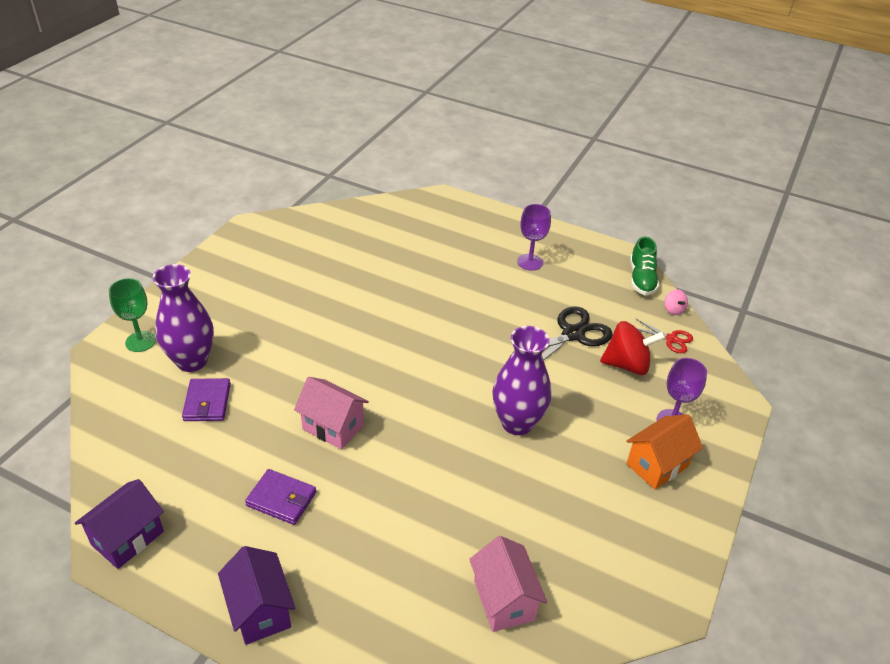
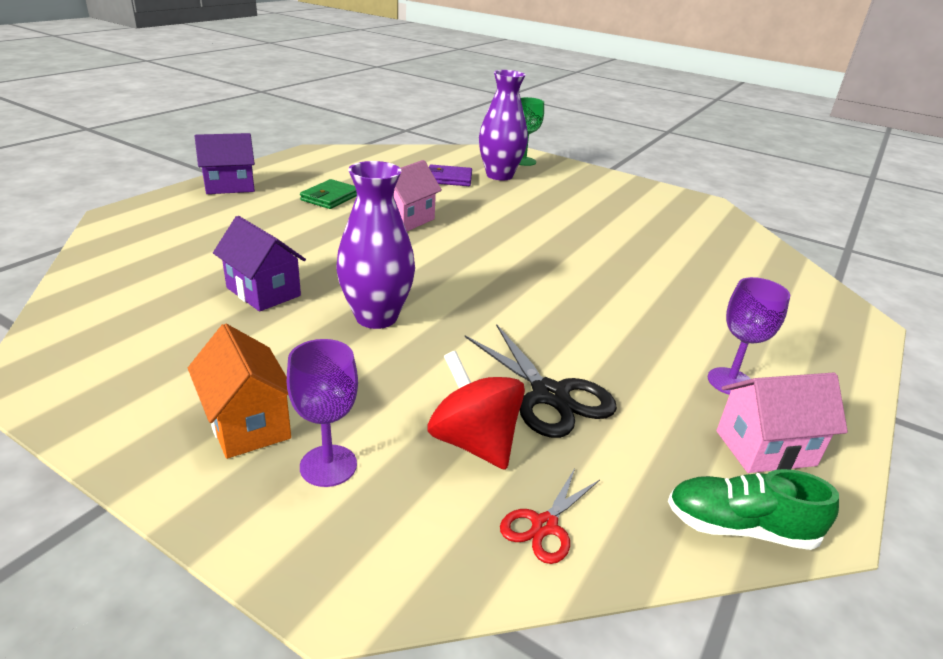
camera: 95 degrees right, 10 degrees down
purple house [75,479,164,569] -> purple house moved to [213,216,306,312]
purple wallet [245,469,316,525] -> green wallet [300,179,357,209]
pink house [469,536,548,632] -> pink house moved to [716,373,848,473]
red spinning top [600,321,666,375] -> red spinning top turned 135 degrees clockwise [427,351,525,470]
pink spinning top [664,289,688,315] -> none

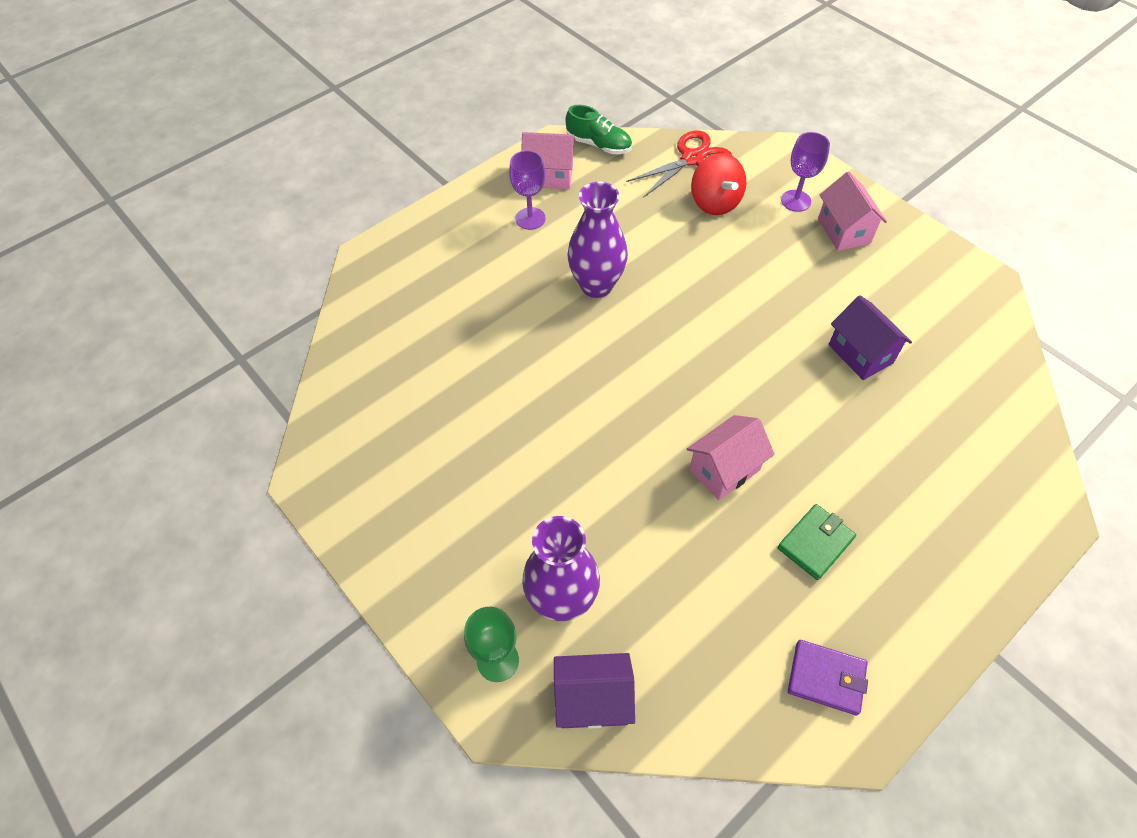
camera: 160 degrees left, 25 degrees up
orange house [188,324,291,459] -> pink house [818,172,887,251]
purple house [195,133,255,194] -> purple house moved to [554,653,635,729]
purple vase [336,161,415,329] -> purple vase moved to [567,182,628,298]
purple wallet [429,165,472,186] -> purple wallet moved to [788,640,868,715]
black scissors [465,324,617,438] -> none
red scissors [500,468,600,564] -> red scissors [626,131,732,198], size x1.78

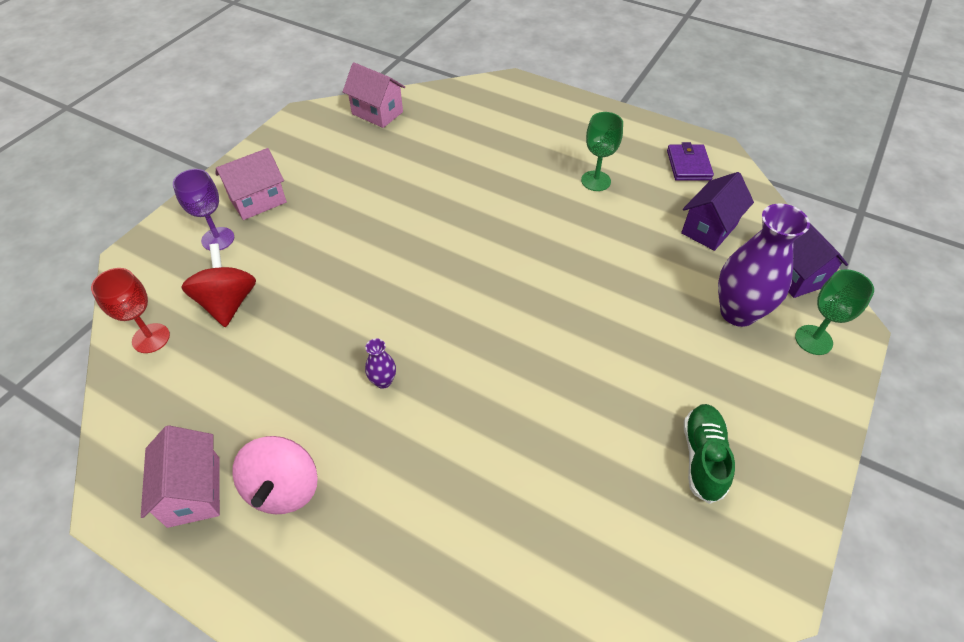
camera: 110 degrees left, 5 degrees down
purple goblet [509,150,546,230] -> pink spinning top [232,436,318,514]
green shoe [565,105,632,154] -> green shoe moved to [684,404,735,504]
purple vase [567,182,628,298] -> purple vase [365,339,396,389], size x0.44
red scissors [626,131,732,198] -> red goblet [91,268,170,353]
pink house [687,415,775,500] -> pink house moved to [343,62,405,128]
red spinning top [691,153,746,215] -> red spinning top turned 60 degrees counterclockwise [181,244,256,327]
green wallet [778,504,856,580] -> green goblet [581,112,623,191]
purple house [829,295,912,380] -> purple house moved to [681,172,754,251]

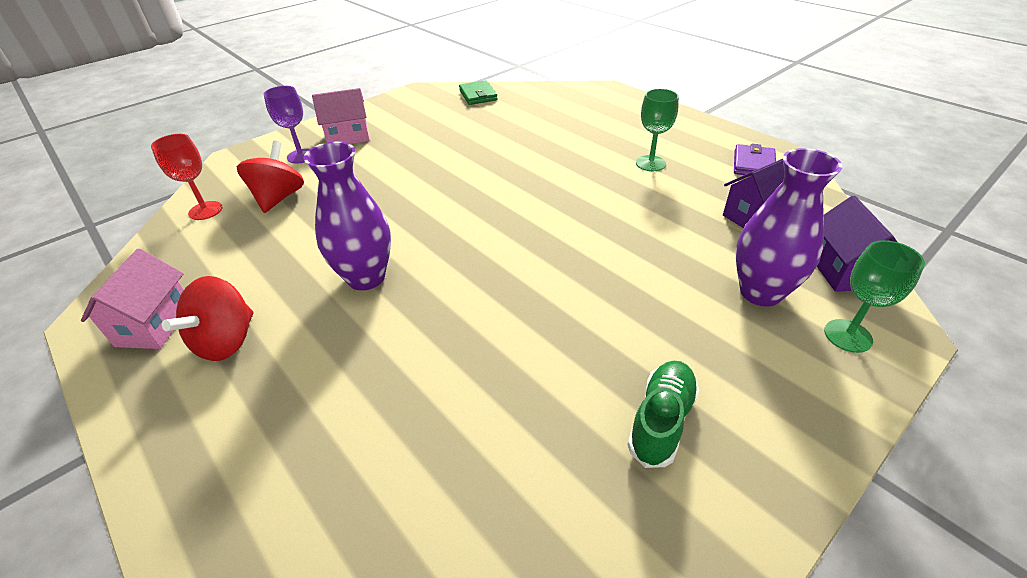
camera: 20 degrees right, 10 degrees down
pink spinning top [232,436,318,514] -> red spinning top [162,276,254,361]
pink house [343,62,405,128] -> green wallet [459,80,497,105]
purple vase [365,339,396,389] -> purple vase [303,142,391,291], size x2.27

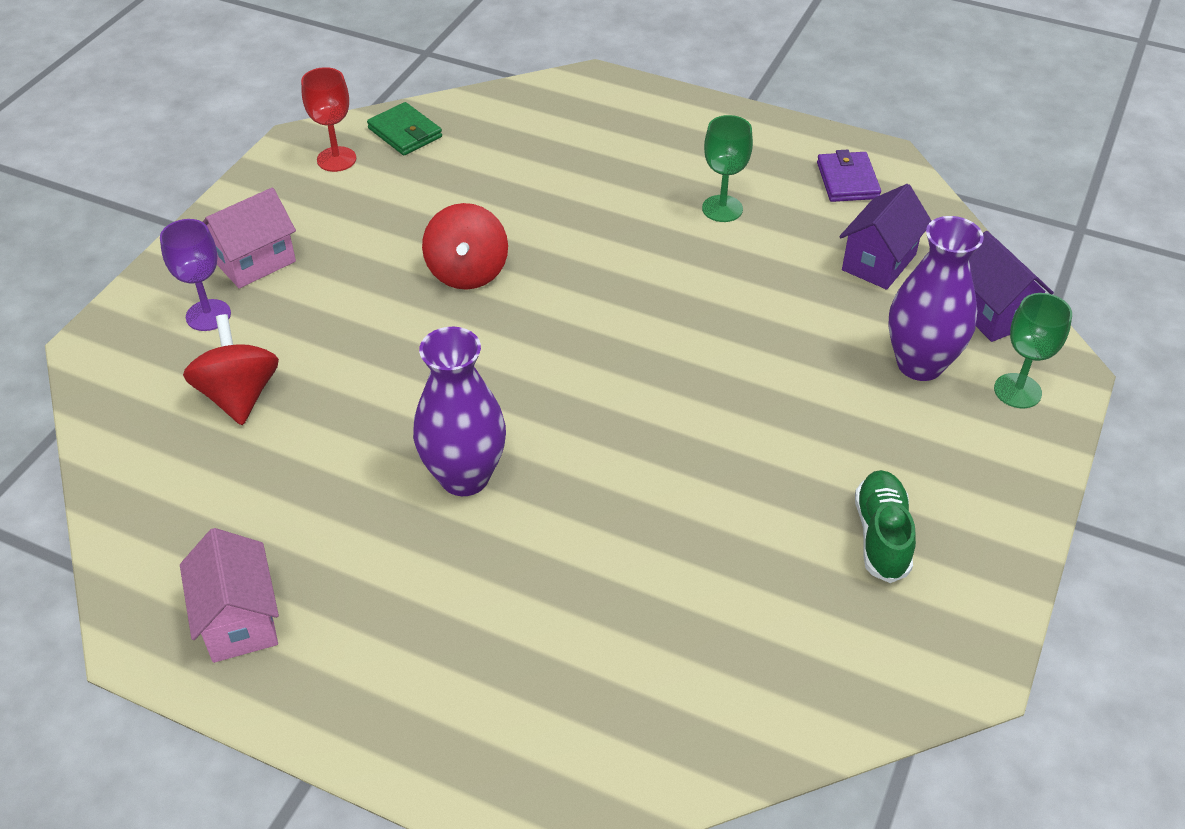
camera: 25 degrees left, 5 degrees up
red goblet [151,134,223,220] -> red goblet moved to [301,67,356,172]
red spinning top [162,276,254,361] -> red spinning top moved to [422,203,508,290]

